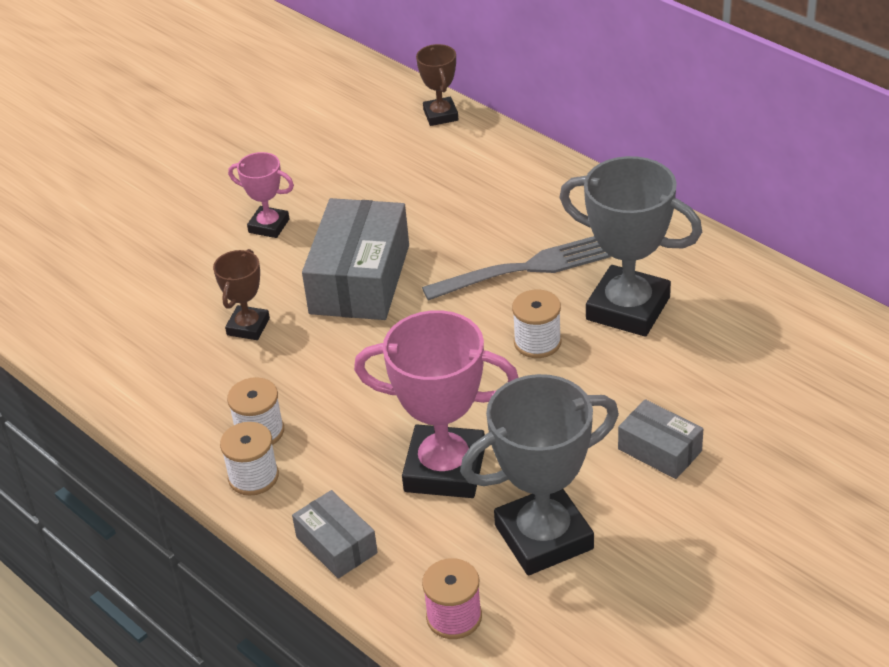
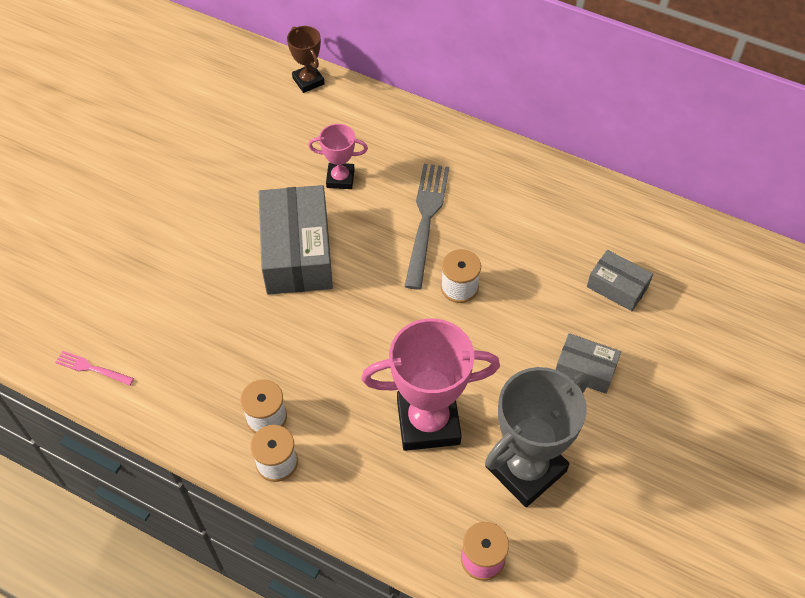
camera: 20 degrees left, 15 degrees up
brown trophy [213,249,270,340] -> none
pink trophy [228,152,294,238] -> pink trophy moved to [308,124,368,189]
grey box [292,490,378,579] -> grey box moved to [587,250,653,311]
grey fork [422,236,611,300] -> grey fork turned 45 degrees counterclockwise [404,164,449,290]
grey trophy [559,156,702,337] -> none
none -> pink fork [55,351,134,386]

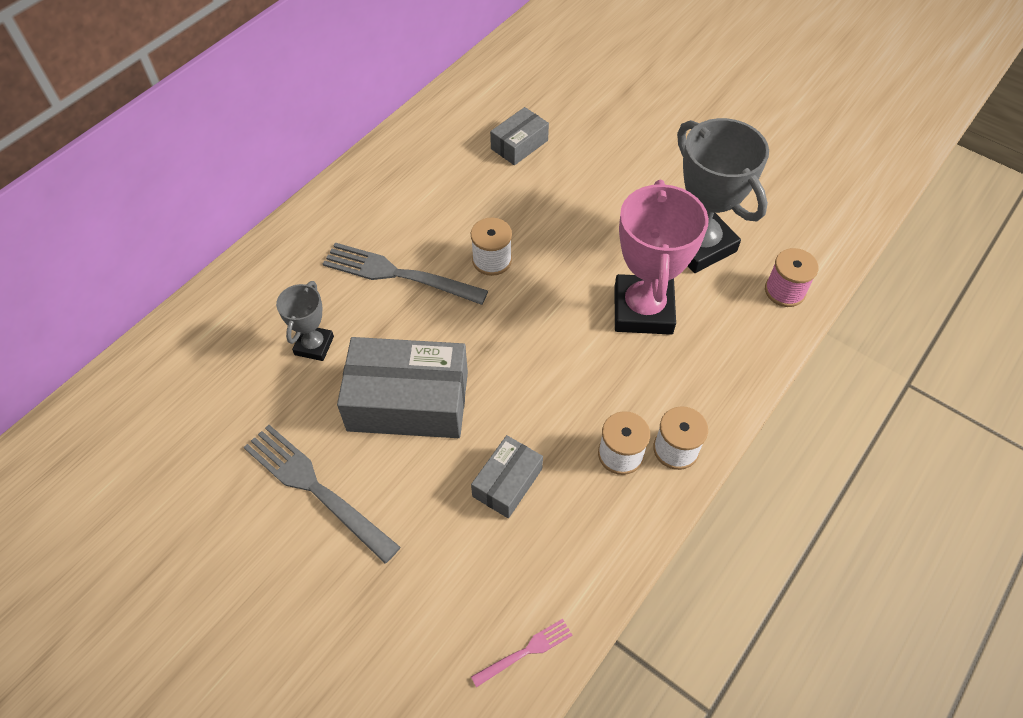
camera: 80 degrees left, 0 degrees up
pink fork [55,351,134,386] -> pink fork turned 150 degrees counterclockwise [471,619,572,688]
brown trophy [287,26,325,93] -> none
pink trophy [308,124,368,189] -> grey trophy [276,281,334,361]
grey box [556,333,621,394] -> grey box moved to [471,435,543,518]
none -> grey fork [243,425,401,564]

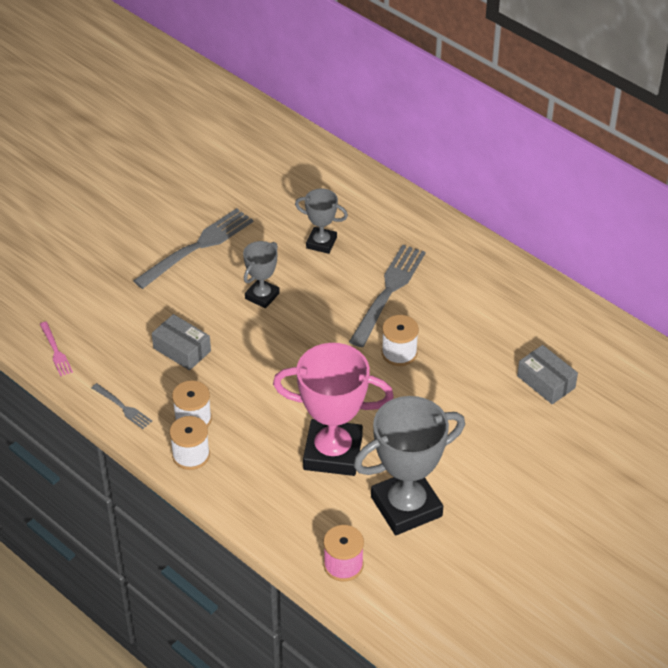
camera: 95 degrees right, 10 degrees down
grey box [337,337,468,438] -> grey trophy [243,241,280,308]
none -> grey fork [92,383,152,429]

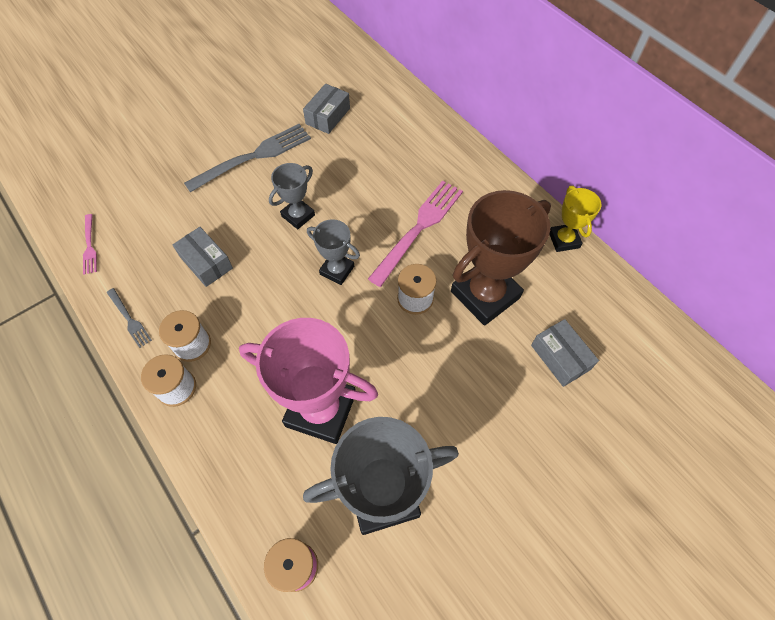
camera: 10 degrees right, 15 degrees up
grey trophy [295,189,348,254] -> grey trophy moved to [307,219,360,285]
grey fork [349,245,426,347] -> pink fork [368,181,463,287]
none -> grey box [303,83,350,134]
none -> brown trophy [451,190,551,326]
none -> yellow trophy [549,186,601,252]

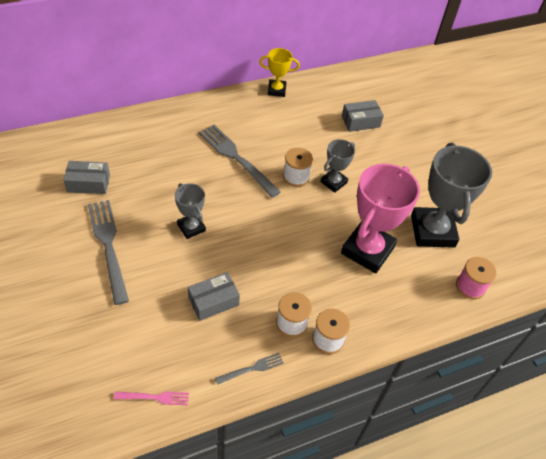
camera: 80 degrees left, 10 degrees down
grey box [303,83,350,134] -> grey box turned 45 degrees counterclockwise [64,161,110,194]
grey trophy [307,219,360,285] -> grey trophy moved to [320,139,355,193]
pink fork [368,181,463,287] -> grey fork [199,125,281,198]
brown trophy [451,190,551,326] -> none

